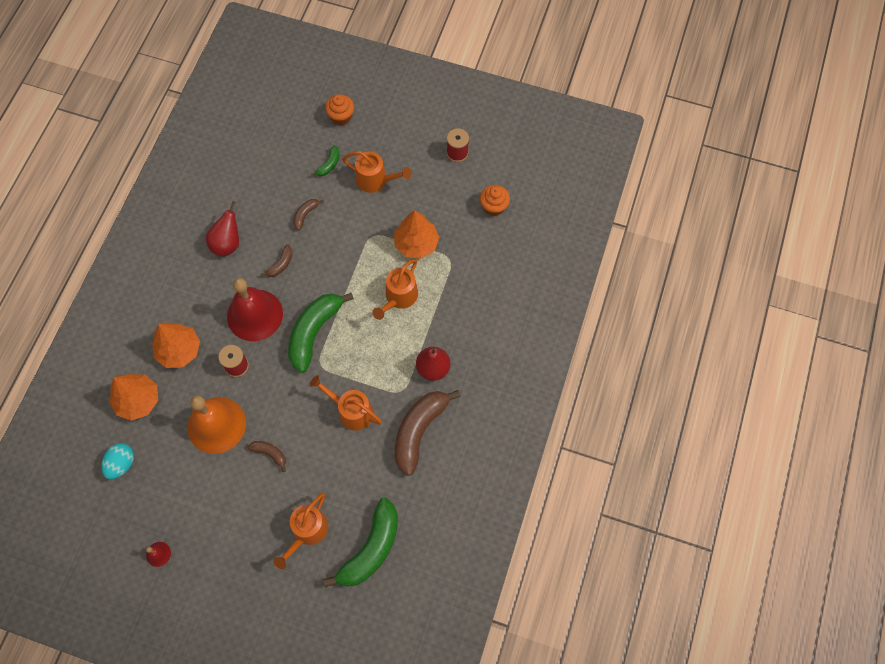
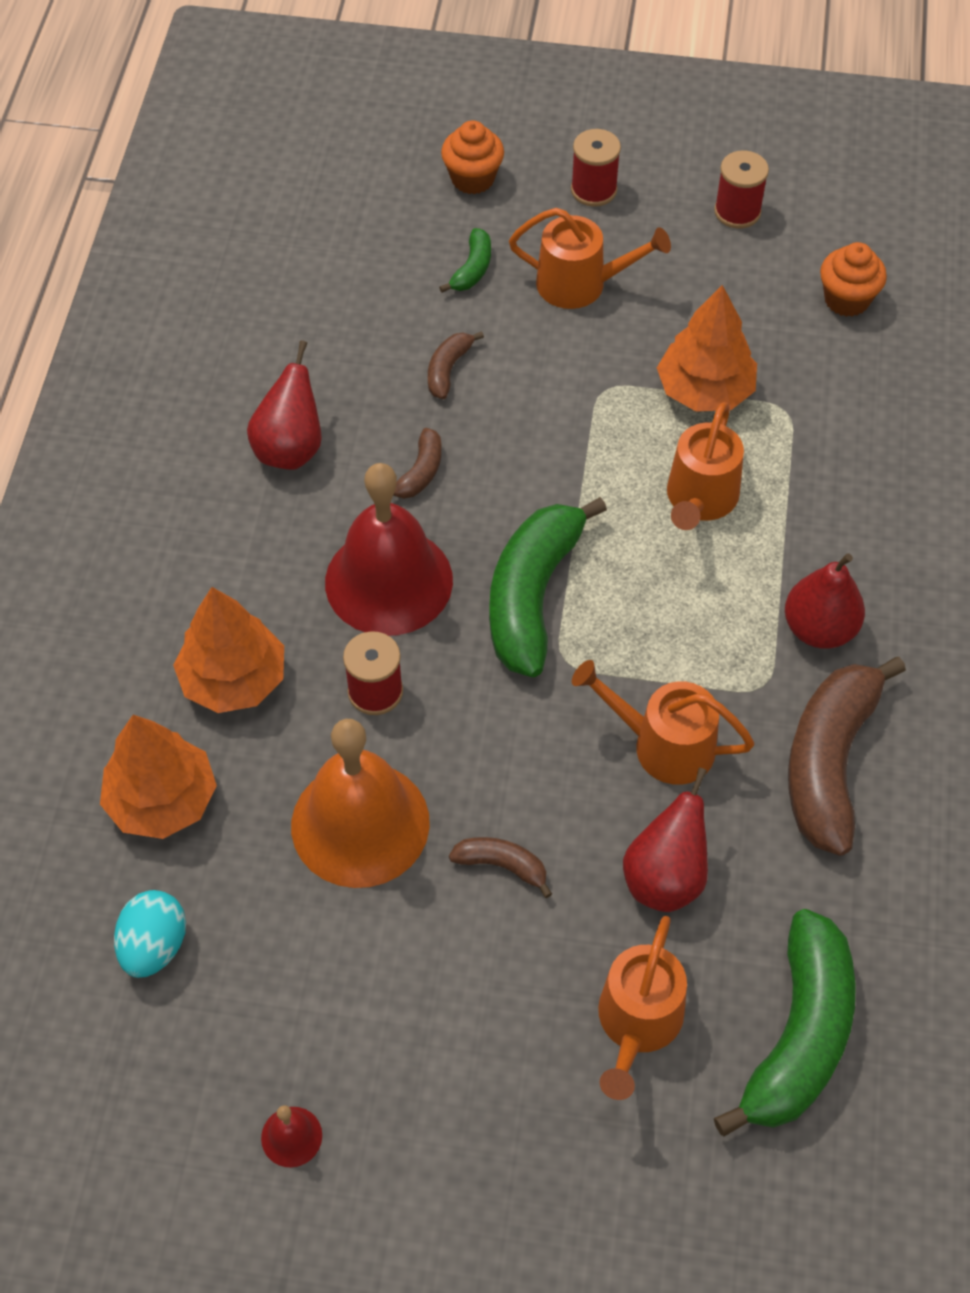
camera: 10 degrees left, 10 degrees down
none -> red spool [571,129,621,207]
none -> red pear [623,768,708,912]

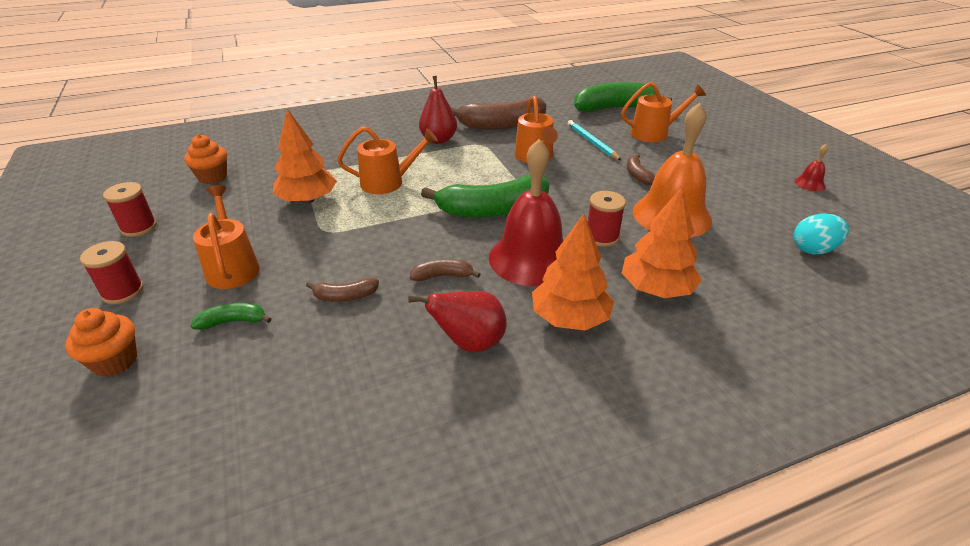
camera: 120 degrees left, 20 degrees down
orange tree [100,715,217,839] -> orange tree moved to [532,213,614,331]
red pear [623,768,708,912] -> turquoise pencil [567,120,622,161]

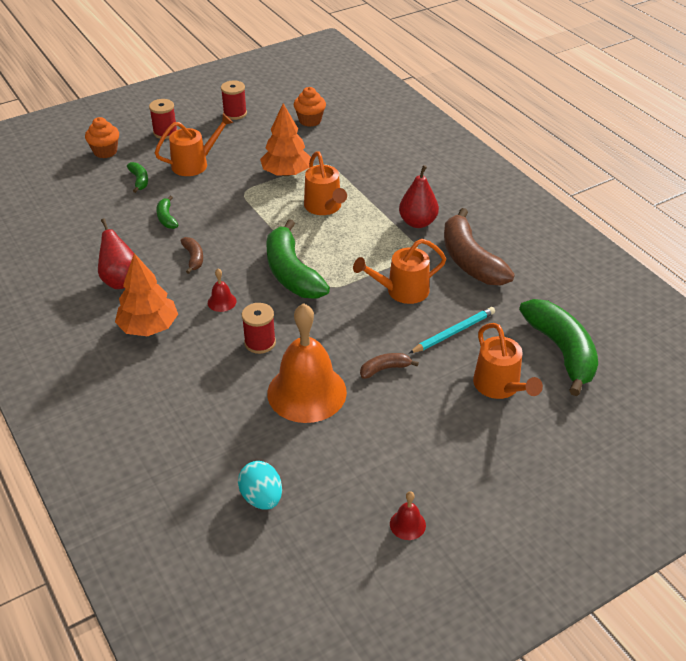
camera: 80 degrees right, 5 degrees up
brown banana [306,278,379,302] -> green banana [156,196,178,229]
red bell [489,139,563,286] -> red bell [208,269,237,312], size x0.40
orange tree [622,187,702,298] -> none

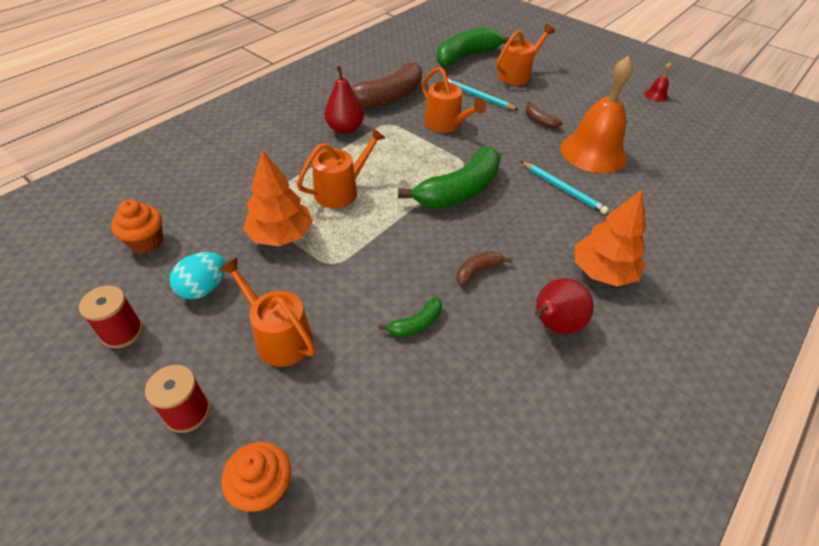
camera: 110 degrees left, 5 degrees up
green banana [127,162,148,193] -> none
red bell [208,269,237,312] -> none
turquoise egg [238,461,282,510] -> turquoise egg moved to [169,252,225,299]
red spool [242,303,276,354] -> turquoise pencil [521,161,609,214]

